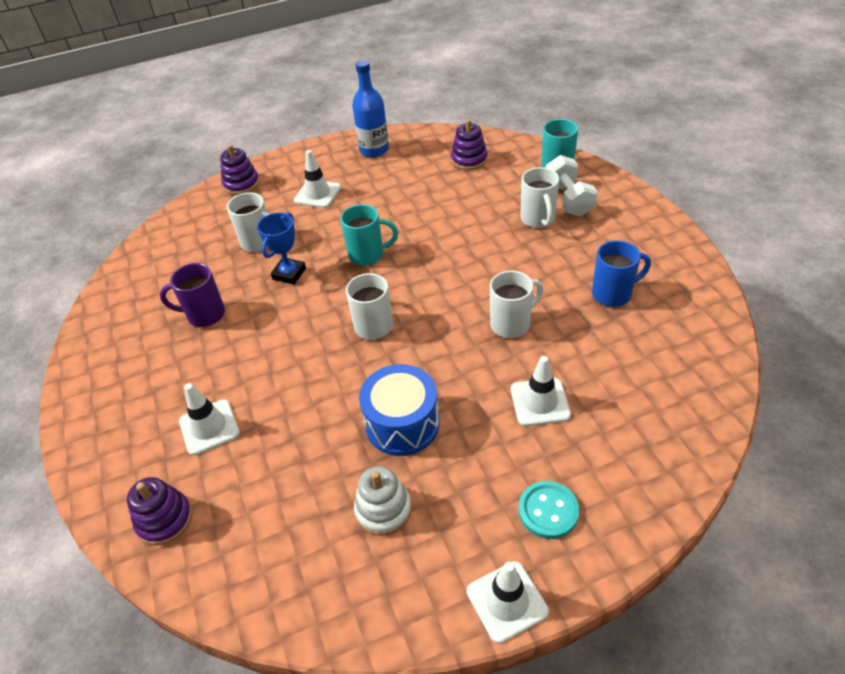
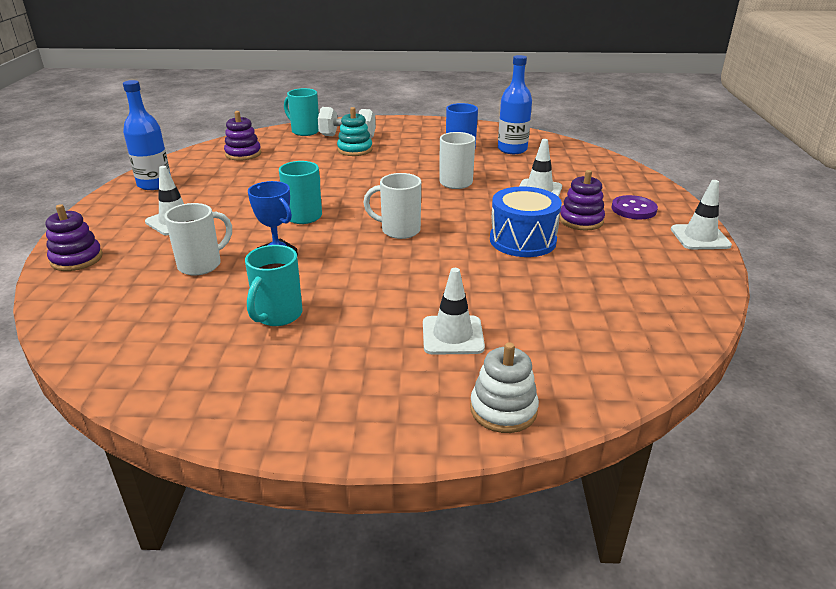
camera: 70 degrees left, 15 degrees down
purple stacking toy [127,477,192,545] -> purple stacking toy moved to [559,170,605,230]
purple mug [160,263,225,327] -> turquoise mug [245,245,303,326]
white stacking toy [354,466,412,536] -> white stacking toy moved to [470,342,539,433]
turquoise button [519,481,580,539] -> purple button [612,195,658,219]
white mug [520,167,559,228] -> turquoise stacking toy [337,107,372,156]
none -> blue bottle [498,55,532,154]

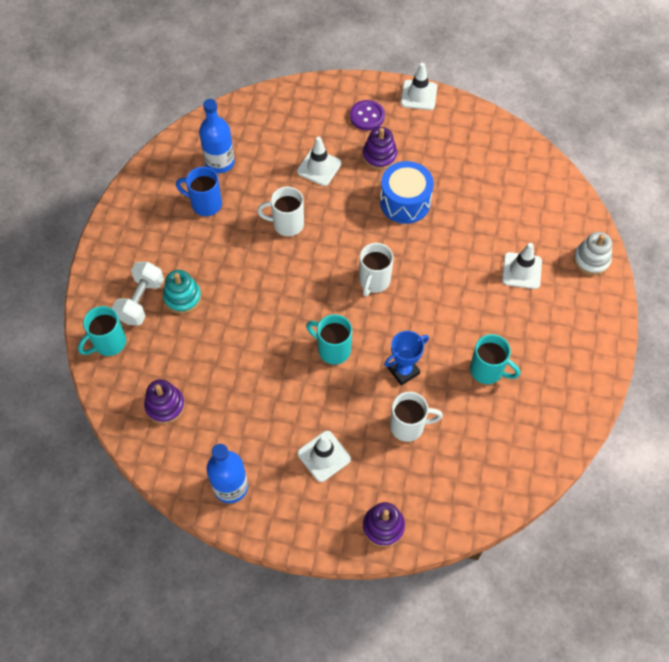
camera: 80 degrees left, 30 degrees up
white mug [164,203,232,276] -> white mug turned 120 degrees clockwise [390,392,443,442]

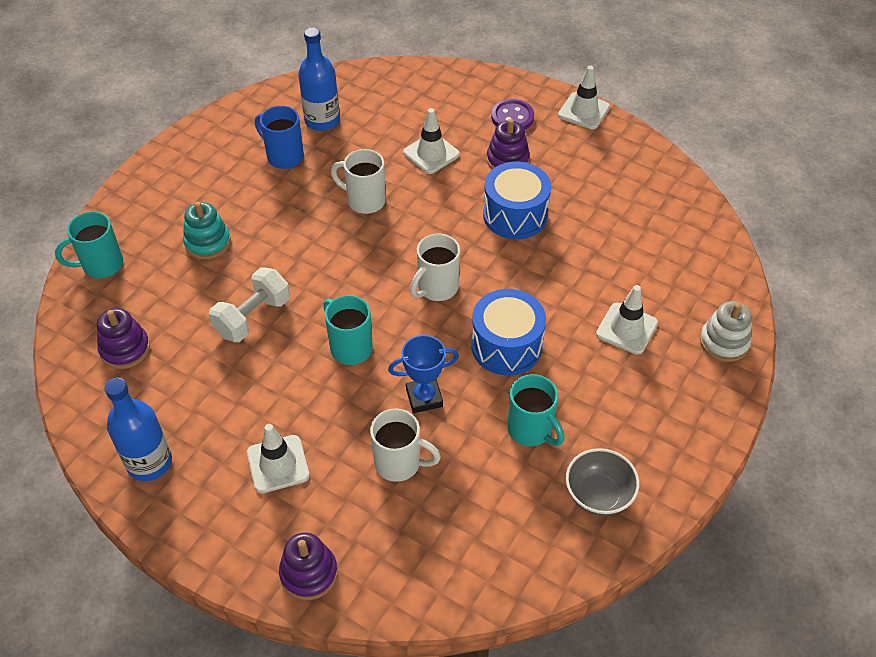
camera: 20 degrees right, 10 degrees down
white dumbbell [112,262,164,325] -> white dumbbell moved to [209,267,290,342]
none -> blue drum [471,289,546,375]
none -> grey bowl [566,448,639,516]

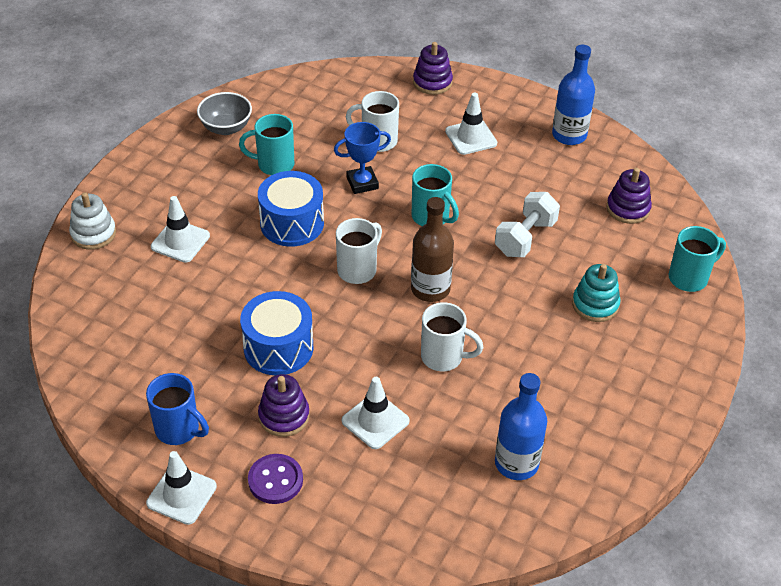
camera: 175 degrees right, 5 degrees down
blue mug [255,106,304,169] -> blue mug moved to [146,373,209,445]
turquoise mug [507,374,565,447] -> turquoise mug turned 45 degrees counterclockwise [239,114,294,175]
none -> brown bottle [411,197,454,302]

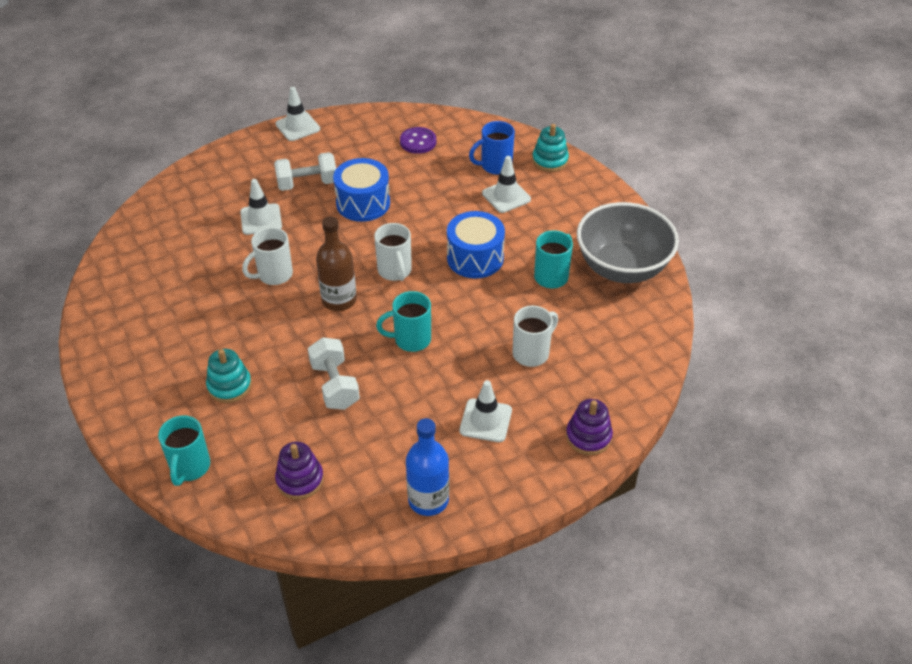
camera: 125 degrees right, 0 degrees up
white stacking toy [69,192,116,250] -> turquoise stacking toy [532,124,569,172]
blue mug [146,373,209,445] -> blue mug moved to [469,121,515,175]
grey bowl [197,92,252,135] -> grey bowl [577,202,679,283], size x1.89
purple button [248,454,303,504] -> purple button moved to [400,127,436,154]
purple stacking toy [258,374,310,437] -> white dumbbell [274,152,336,191]
blue trophy [334,122,391,194] -> none
blue bottle [495,373,547,480] -> none

